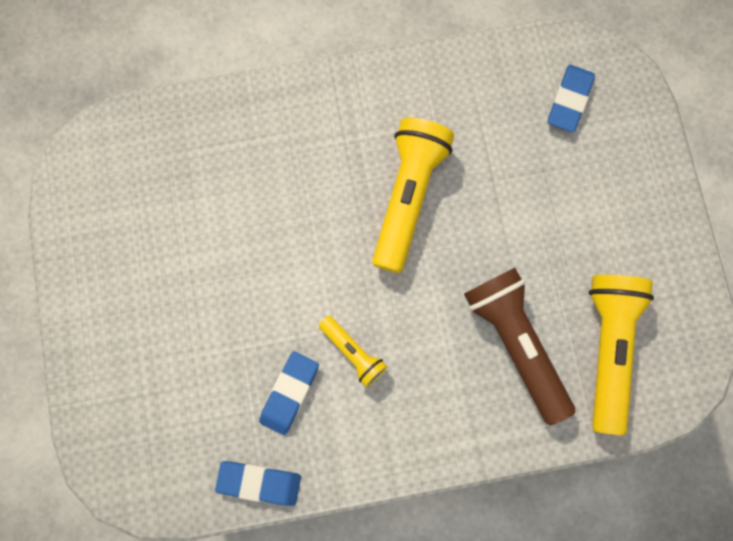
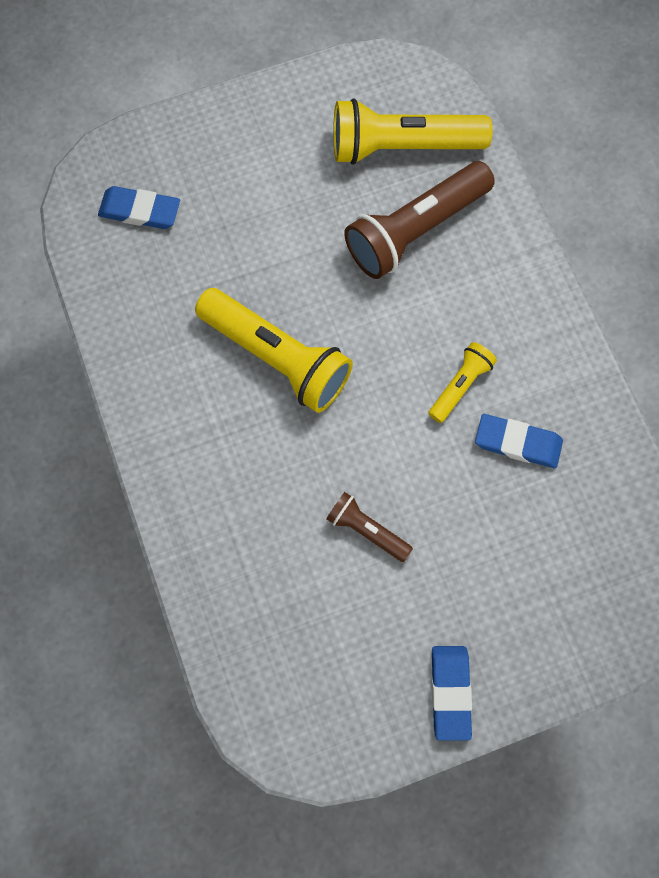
camera: 100 degrees left, 5 degrees down
blue eraser [215,461,301,506] -> blue eraser moved to [431,646,472,740]
yellow flashlight [372,117,454,273] -> yellow flashlight turned 150 degrees counterclockwise [195,288,353,413]
none -> brown flashlight [326,492,413,562]

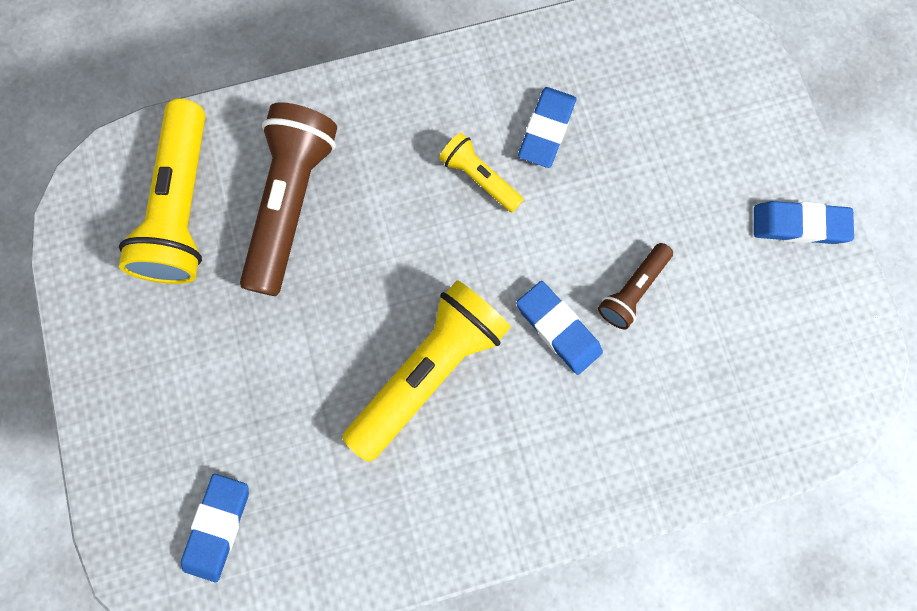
camera: 85 degrees left, 5 degrees up
brown flashlight [344,161,495,279] -> brown flashlight turned 135 degrees counterclockwise [240,102,337,296]
none -> blue eraser [516,281,603,375]

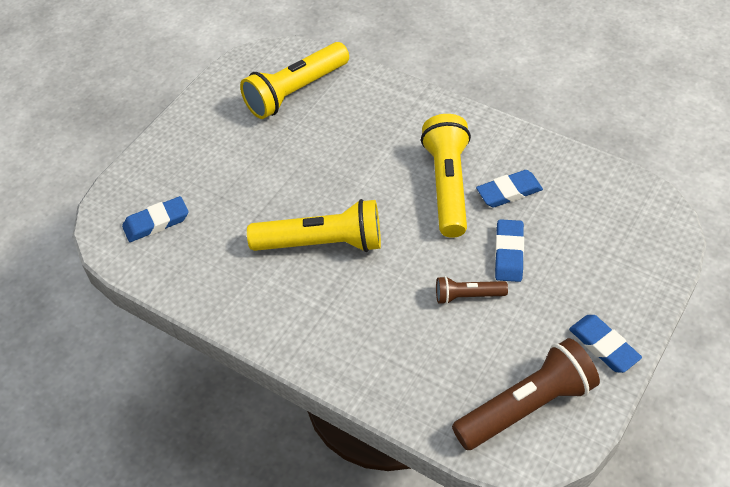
camera: 50 degrees right, 25 degrees down
brown flashlight [240,102,337,296] -> brown flashlight moved to [452,338,600,450]
yellow flashlight [439,133,524,213] -> yellow flashlight [421,114,471,238], size x1.95
blue eraser [516,281,603,375] -> blue eraser moved to [495,219,524,282]

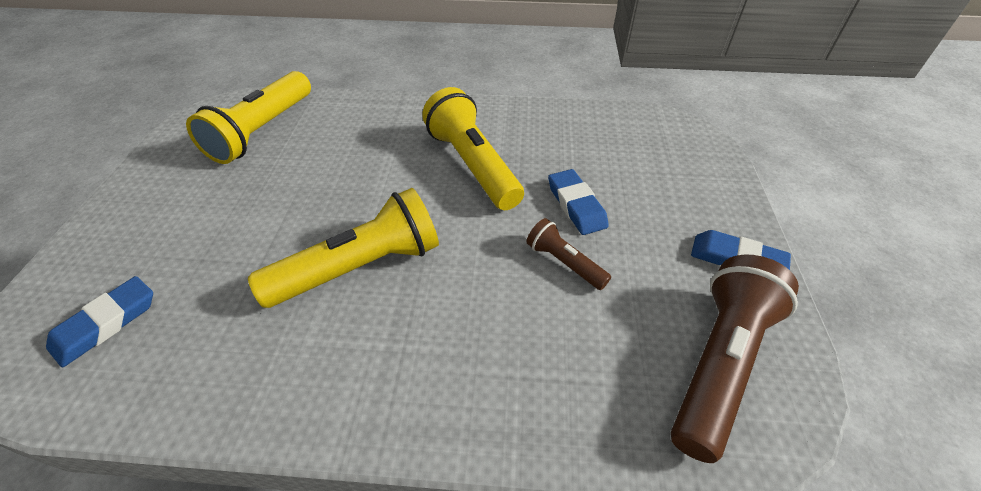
camera: 30 degrees left, 5 degrees down
brown flashlight [436,276,508,304] -> brown flashlight turned 75 degrees clockwise [527,218,611,290]
blue eraser [476,170,543,208] -> none

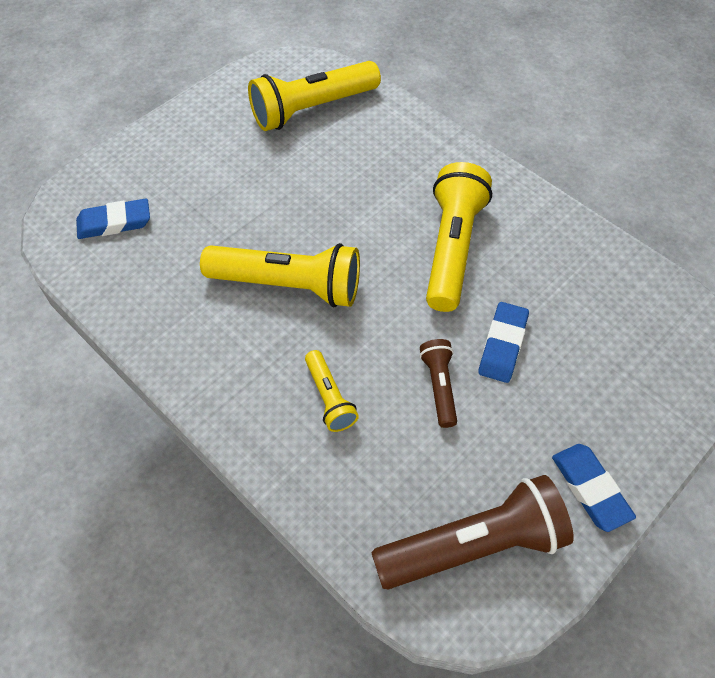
camera: 40 degrees right, 10 degrees up
none -> yellow flashlight [305,350,359,432]

